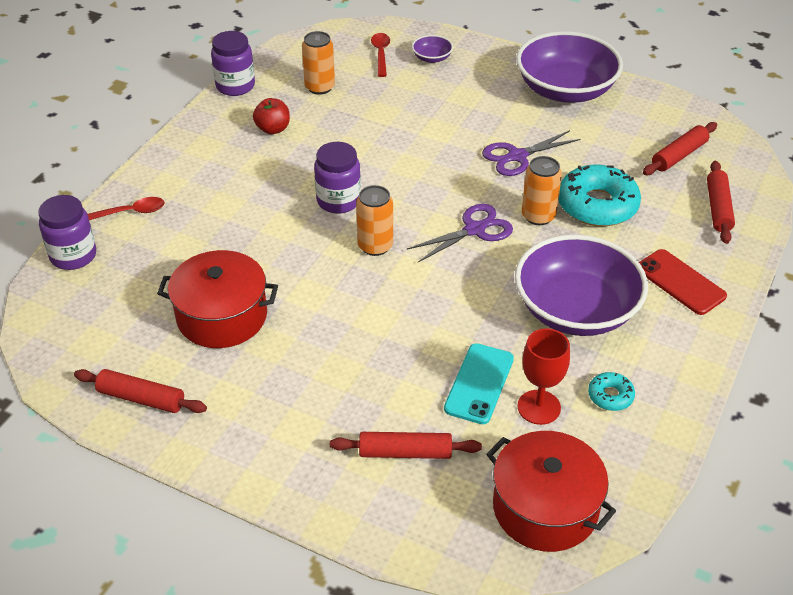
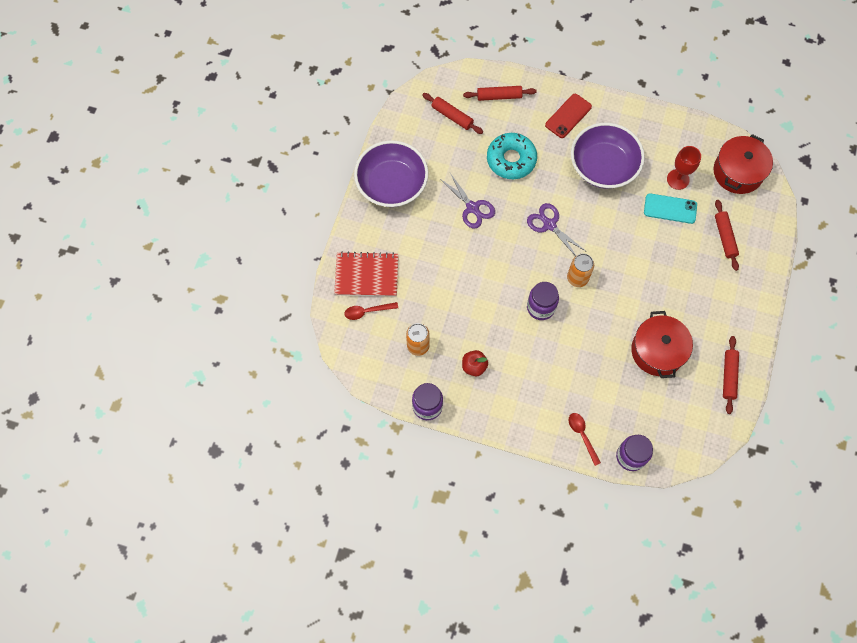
camera: 100 degrees left, 25 degrees up
purple bowl [412,35,453,63] -> red notebook [334,252,398,297]
orange can [522,156,562,225] -> none
turquoise donut [588,372,635,411] -> none

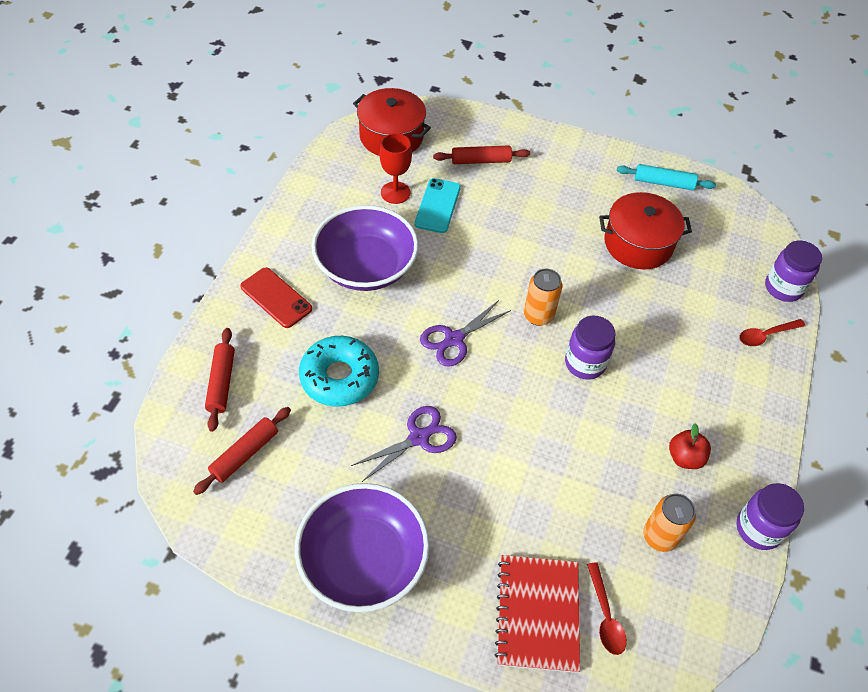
camera: 90 degrees left, 15 degrees down
red rolling pin [723,336,739,414] -> turquoise rolling pin [617,164,716,190]

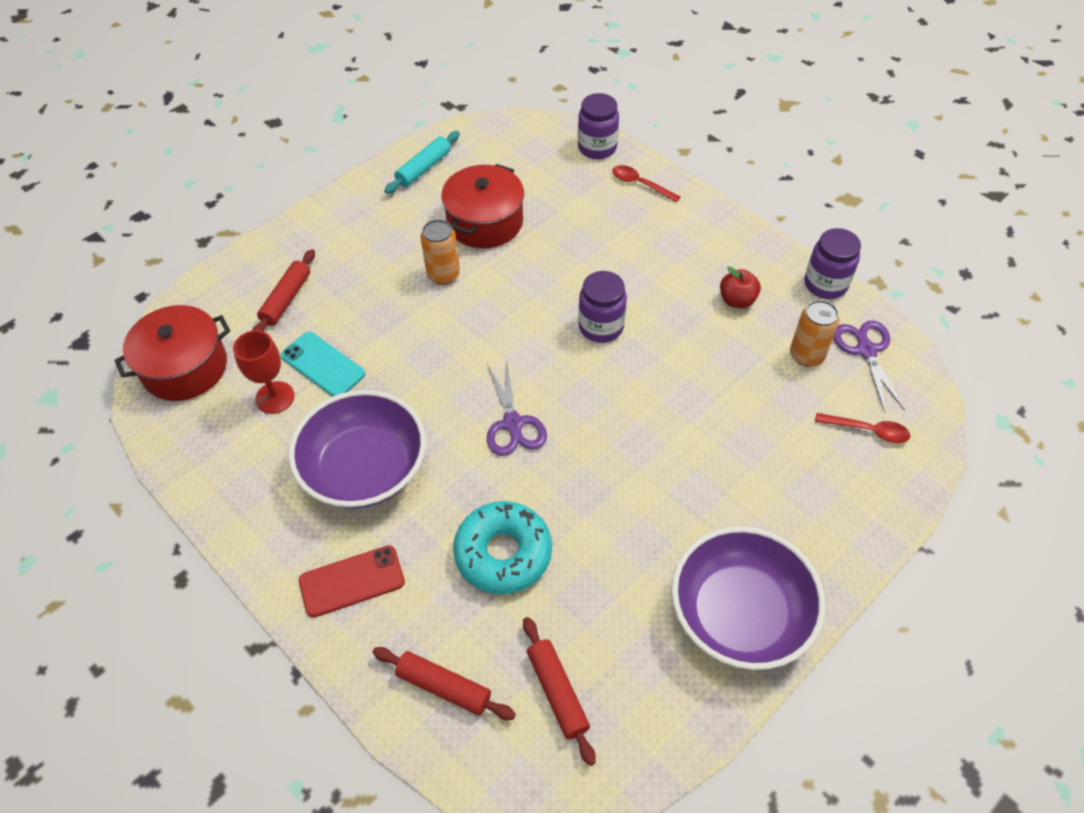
camera: 60 degrees left, 0 degrees up
purple scissors [351,406,457,482] -> purple scissors moved to [834,320,905,412]
red notebook [495,555,580,673] -> none
orange can [524,269,562,326] -> orange can moved to [420,219,460,285]
red spoon [739,319,805,346] -> red spoon turned 120 degrees clockwise [612,165,680,202]

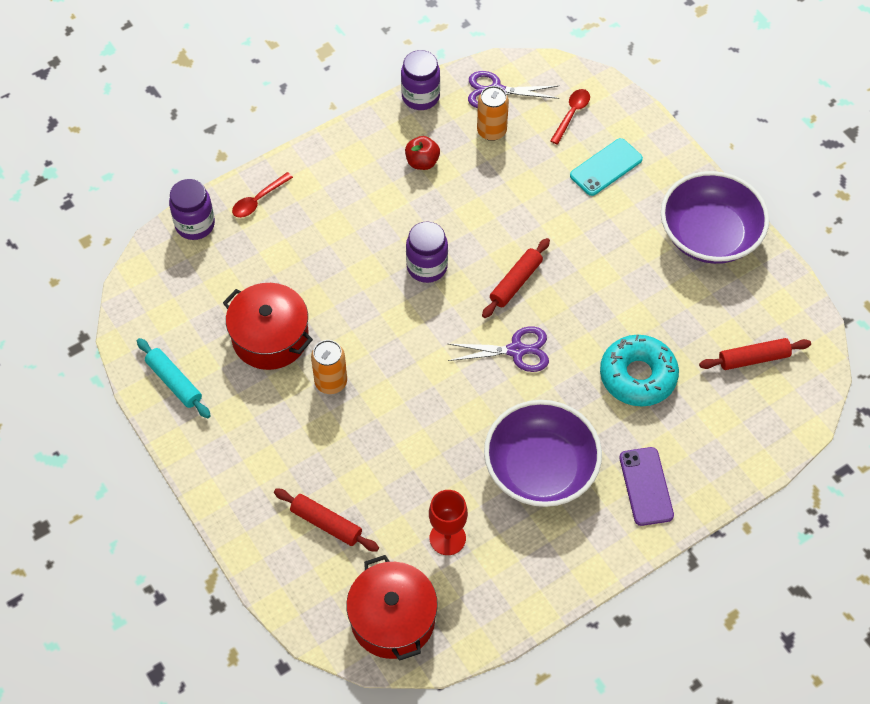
camera: 80 degrees left, 5 degrees up
turquoise phone [281,332,365,397] -> turquoise phone moved to [570,138,643,196]
red phone [299,545,405,618] -> purple phone [619,447,674,526]
red rolling pin [373,647,516,720] -> red rolling pin moved to [482,238,550,318]

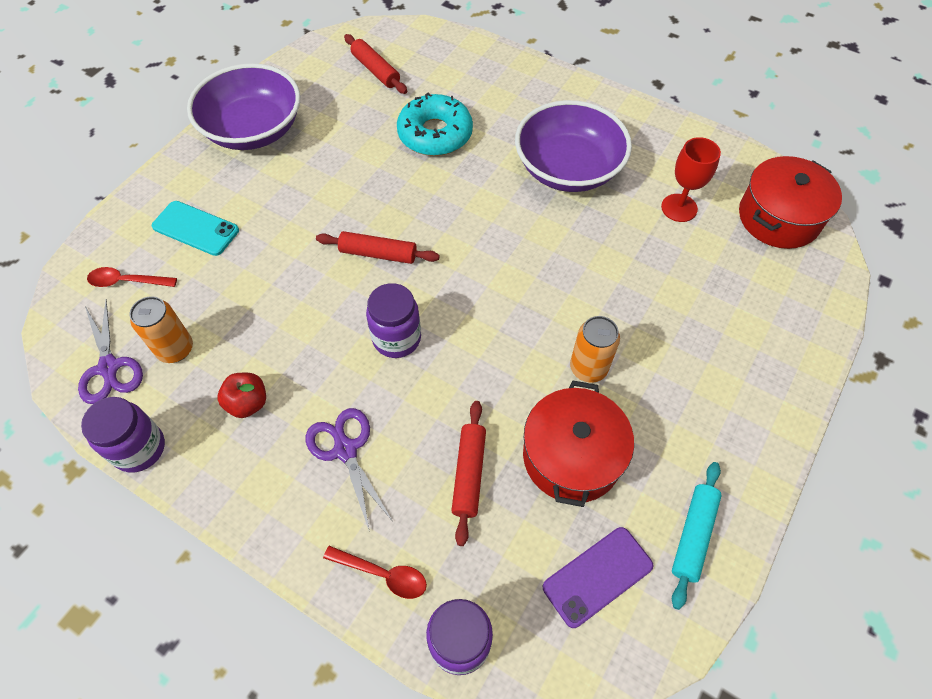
camera: 115 degrees left, 0 degrees up
red rolling pin [274,489,379,552] -> red rolling pin moved to [451,401,486,546]
purple scissors [448,326,549,372] -> purple scissors moved to [306,408,392,532]
purple phone [619,447,674,526] -> purple phone moved to [543,527,653,628]

